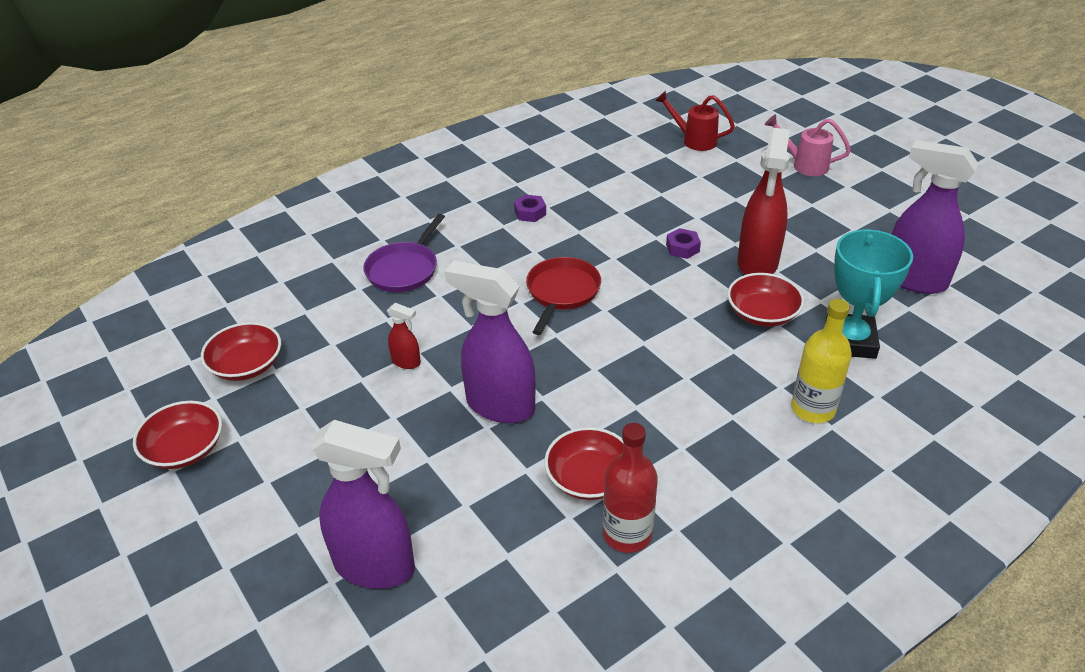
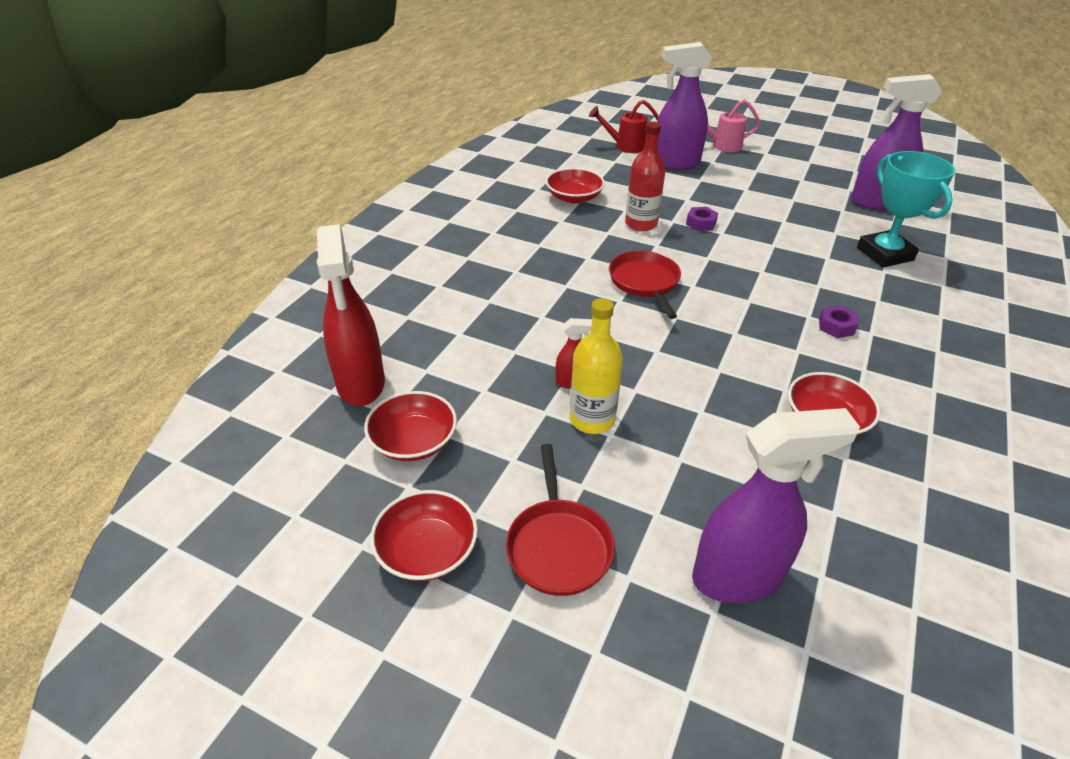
camera: 30 degrees left, 0 degrees up
purple pan [363,214,445,292] -> none
purple spray bottle [445,261,536,423] -> purple spray bottle moved to [657,42,712,170]
purple nut [514,194,546,222] -> purple nut moved to [819,305,859,338]
red bottle [603,423,658,553] -> red bottle moved to [625,121,666,231]
red bowl [727,273,804,327] -> red bowl moved to [546,168,605,204]
red spray bottle [738,128,790,275] -> red spray bottle moved to [317,224,385,406]
yellow bottle [791,299,852,423] -> yellow bottle moved to [570,298,623,434]
none -> red pan [506,444,615,596]

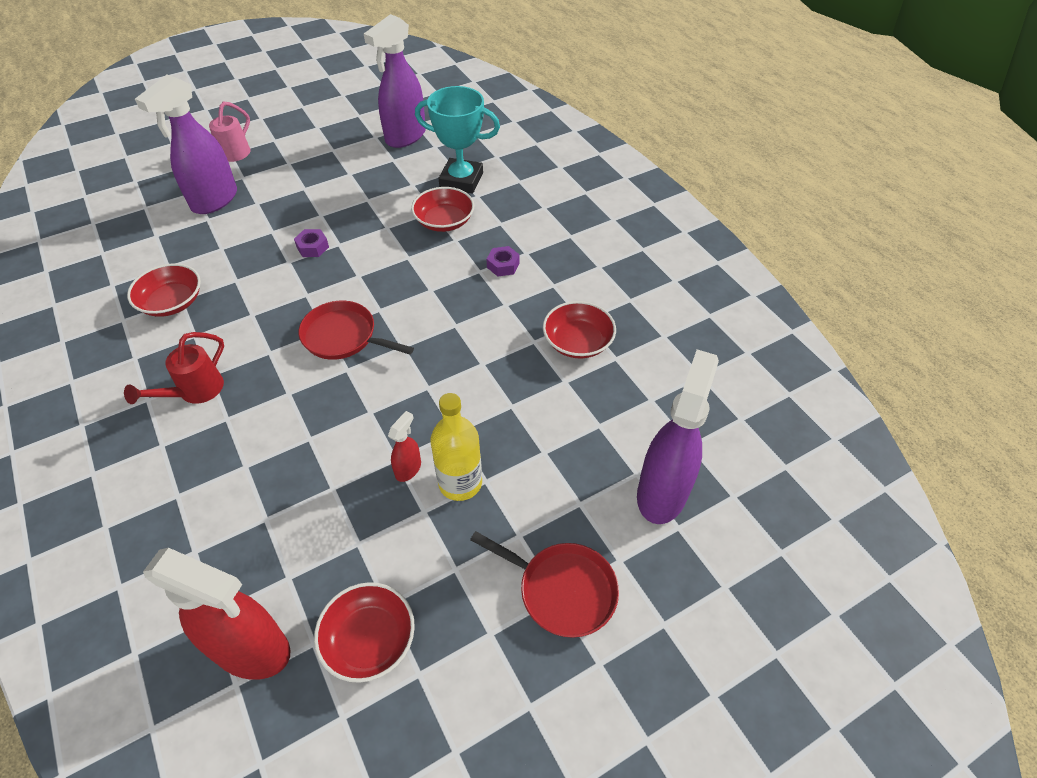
camera: 55 degrees left, 10 degrees up
red bowl [370,490,478,581] -> red bowl moved to [411,187,474,232]
red watering can [589,100,659,153] -> red watering can moved to [124,332,224,404]
red bottle [625,121,666,231] -> none

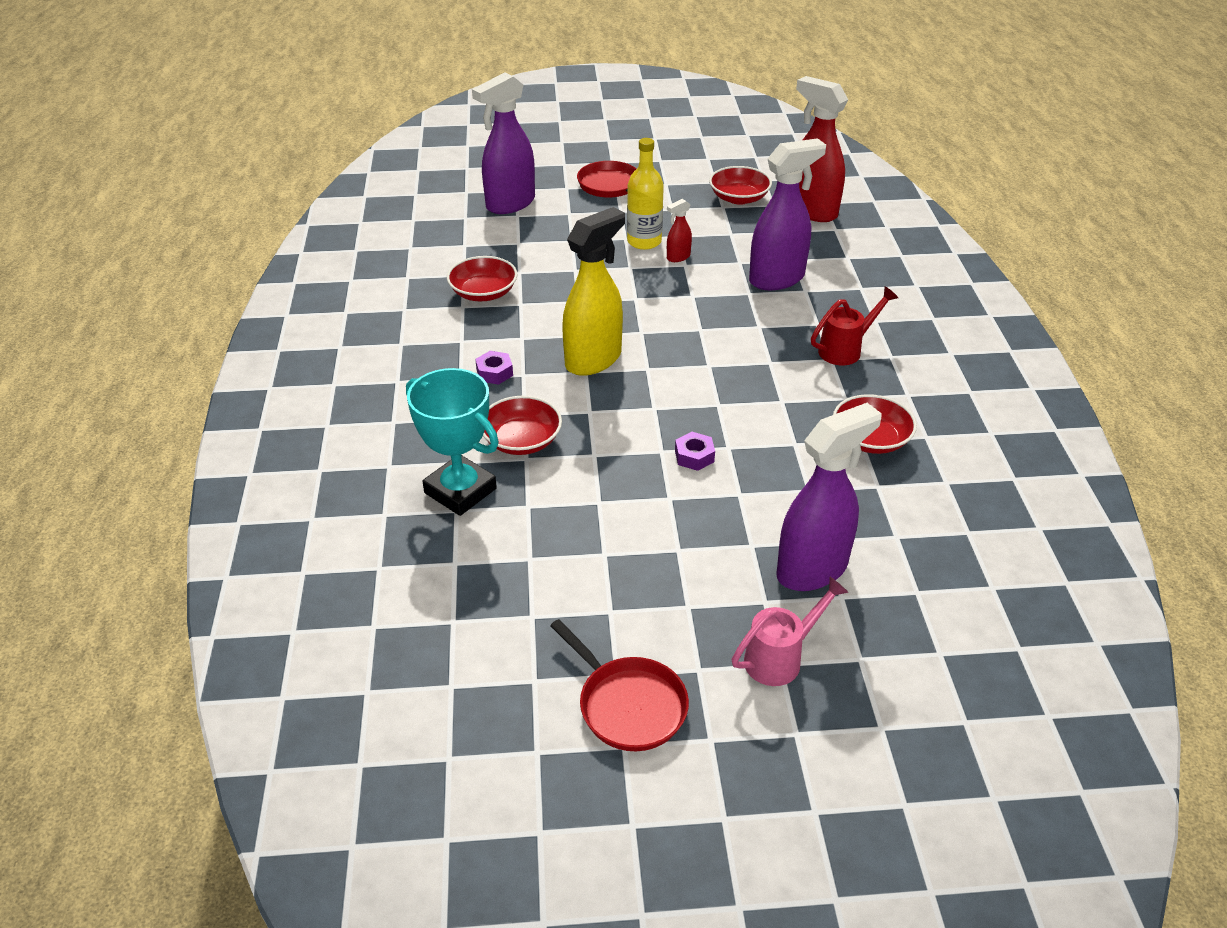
camera: 155 degrees left, 10 degrees down
red pan [298,301,414,360] -> red pan moved to [550,619,689,751]
purple spray bottle [364,14,426,148] -> purple spray bottle moved to [749,138,826,290]
none -> yellow spray bottle [562,207,625,376]

